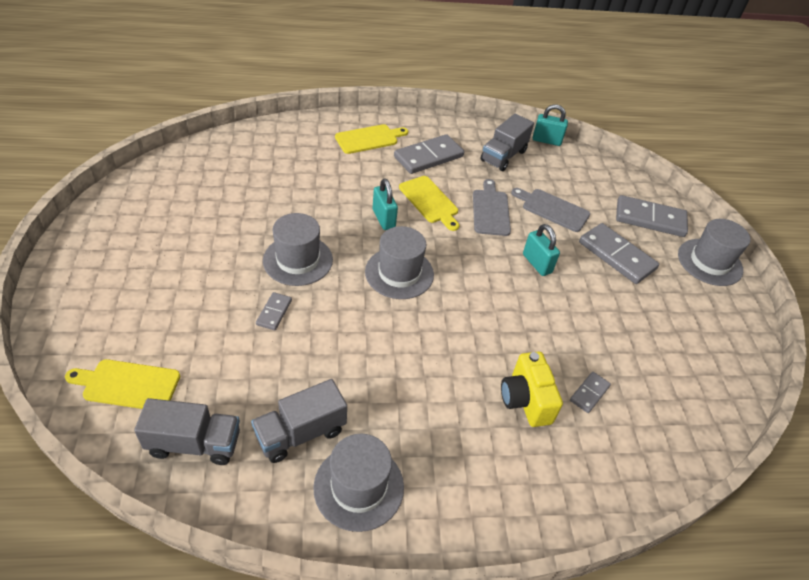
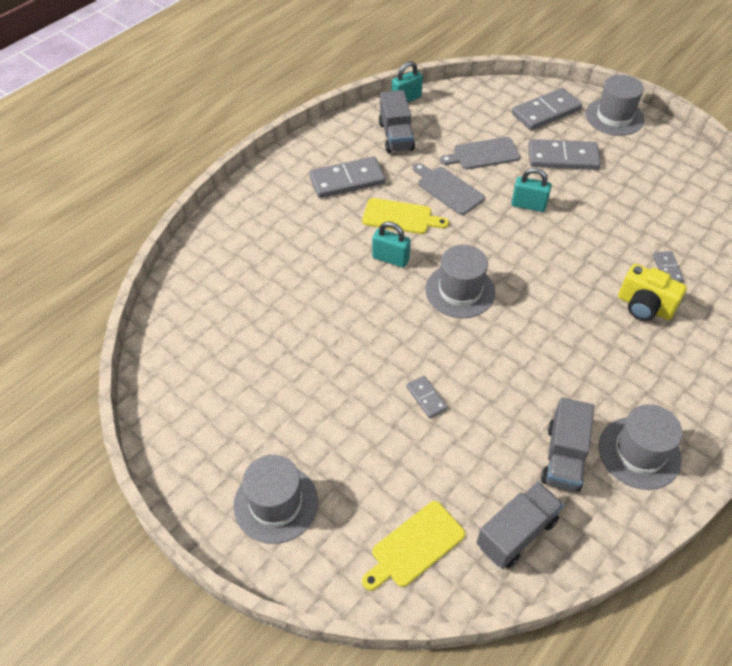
camera: 40 degrees left, 5 degrees up
grey hat [263,213,333,286] -> grey hat moved to [233,455,318,544]
yellow cutting board [335,124,408,154] -> none
grey domino [394,134,464,174] -> grey domino turned 60 degrees clockwise [309,157,386,198]

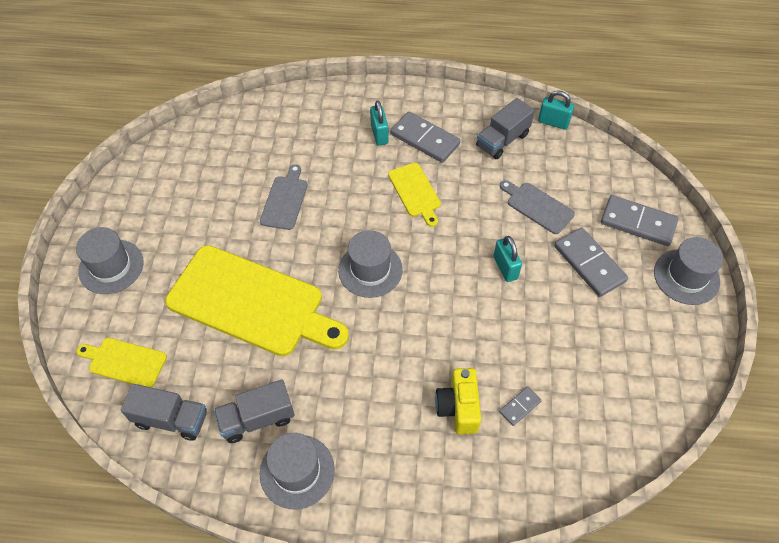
camera: 55 degrees right, 5 degrees up
turquoise padlock [372,221,411,268] -> turquoise padlock moved to [370,101,388,146]
grey domino [406,376,448,418] -> yellow cutting board [165,245,349,356]
grey cutting board [413,163,485,215] -> grey cutting board moved to [260,164,308,230]

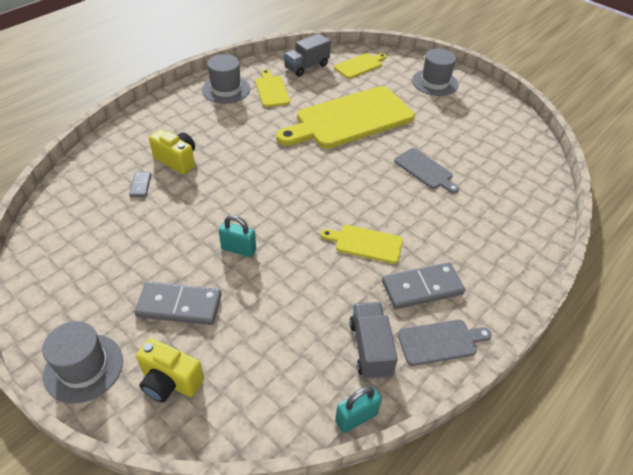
camera: 125 degrees right, 10 degrees down
grey truck [214,379,294,443] -> yellow cutting board [255,69,290,107]
grey hat [338,230,403,298] -> none
turquoise padlock [370,101,388,146] -> none
grey cutting board [500,180,575,234] -> grey cutting board moved to [397,320,492,366]
grey domino [601,195,678,246] -> yellow camera [136,338,204,402]

